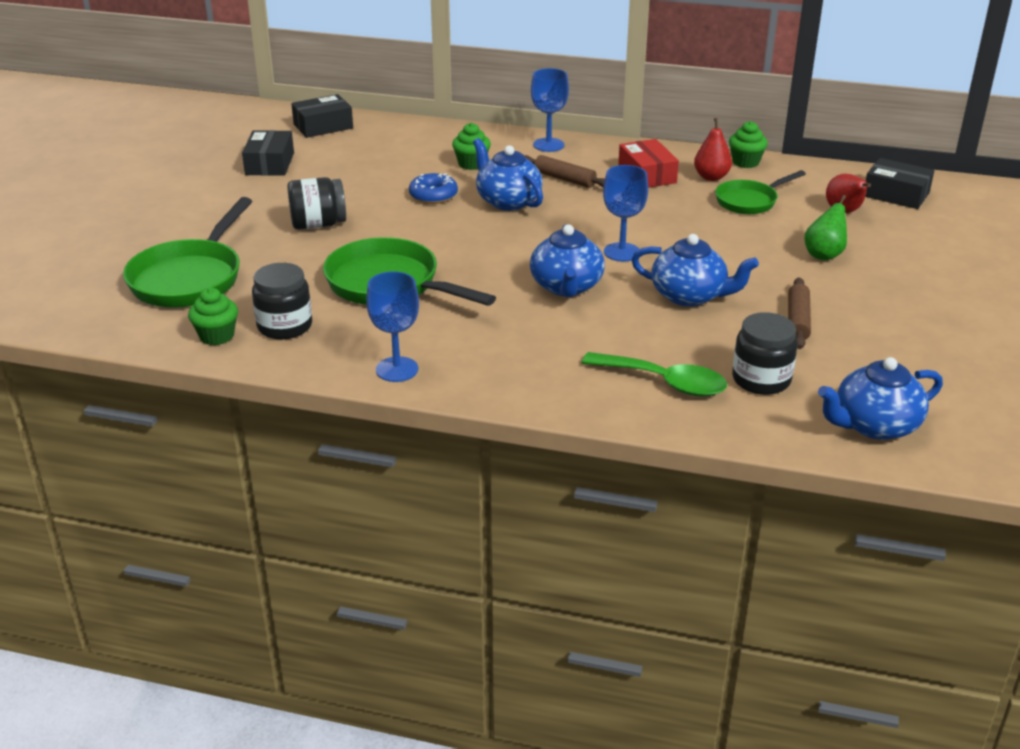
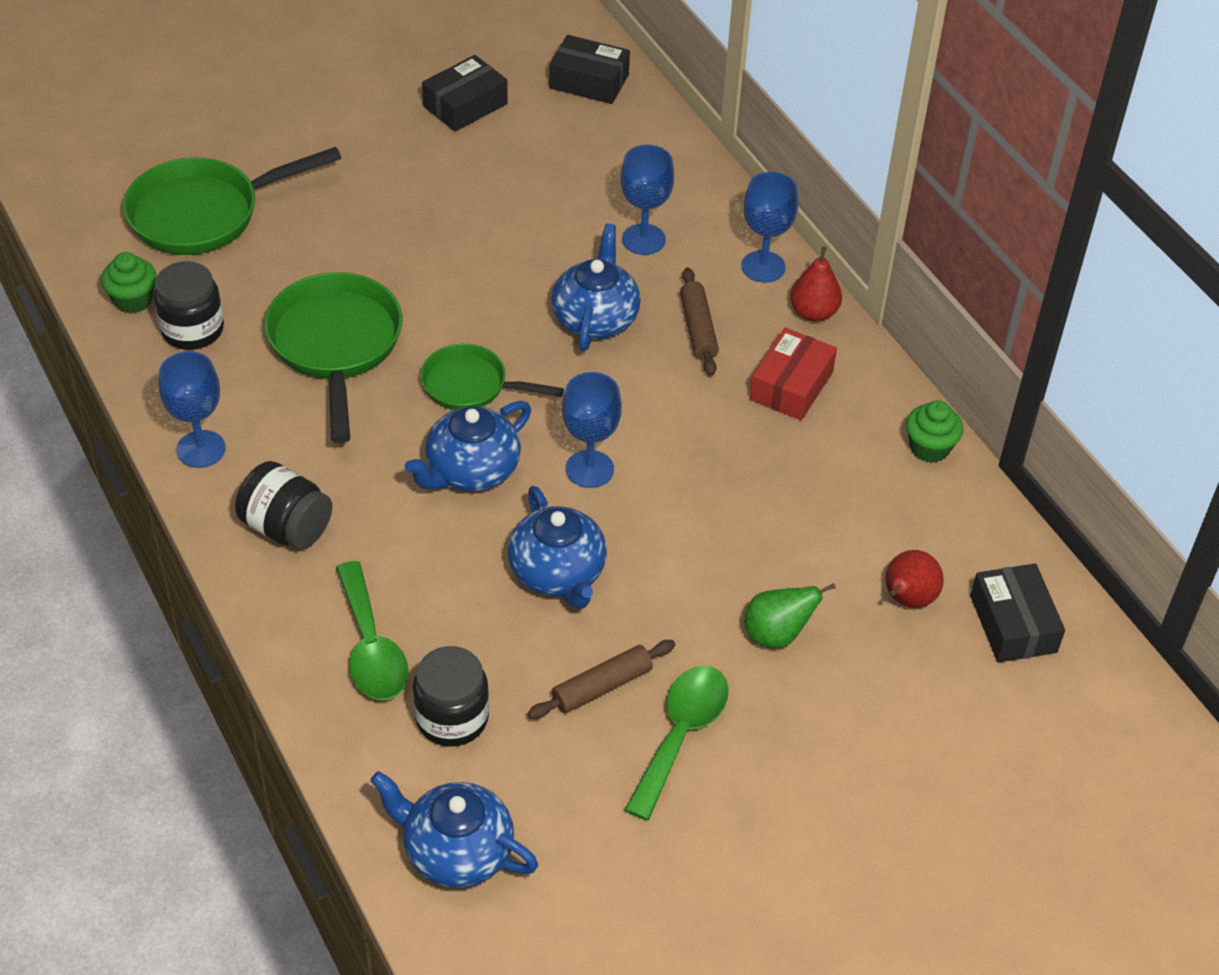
camera: 45 degrees right, 15 degrees up
black jar [287,177,346,230] -> black jar moved to [235,461,332,550]
blue donut [409,173,458,204] -> none
green cupcake [452,123,491,170] -> blue goblet [620,145,674,255]
red pear [694,118,732,181] -> red pear moved to [790,247,842,322]
green pan [715,170,806,214] -> green pan moved to [421,344,564,410]
none -> green spoon [624,666,729,820]

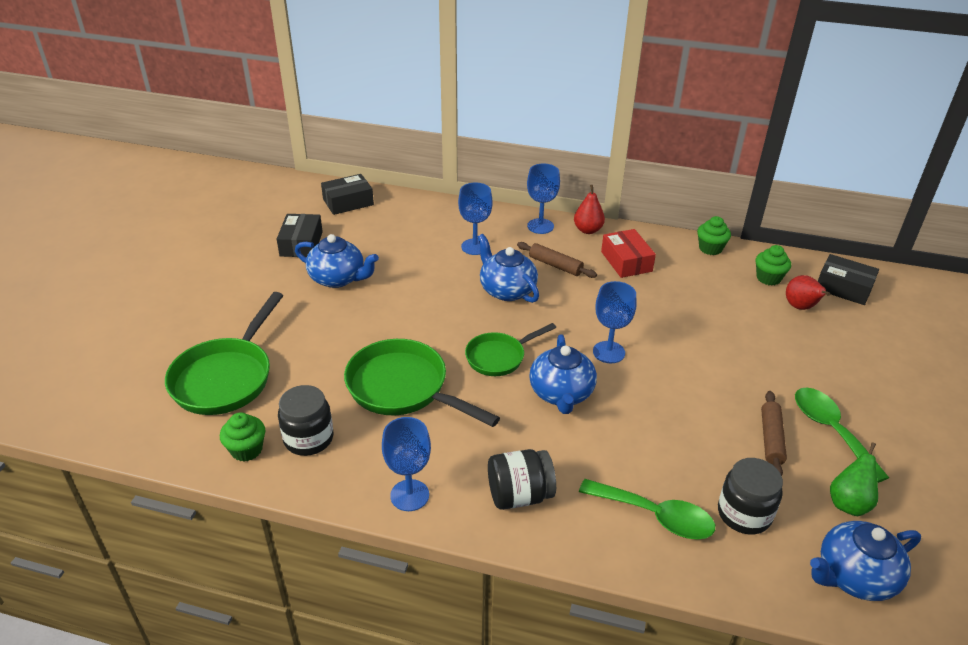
camera: 45 degrees left, 10 degrees down
blue teapot [508,486,607,609] -> blue teapot moved to [295,234,379,288]
green pear [744,583,836,648] -> green pear moved to [830,442,878,516]
none -> green cupcake [756,245,791,285]

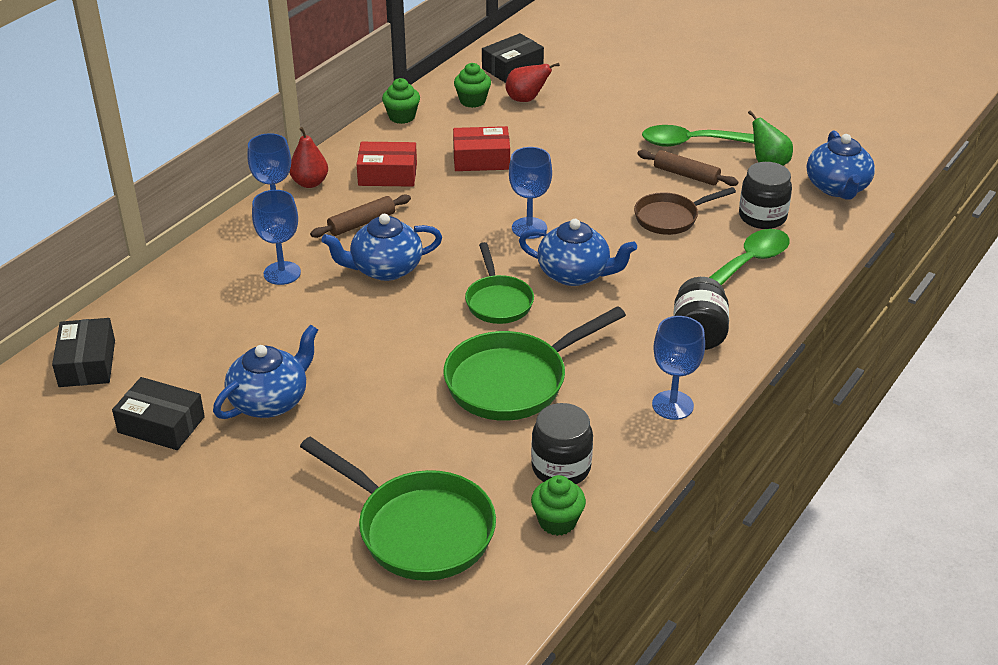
camera: 70 degrees left, 0 degrees up
none -> red box [453,126,510,171]
none -> brown pan [634,187,736,235]

